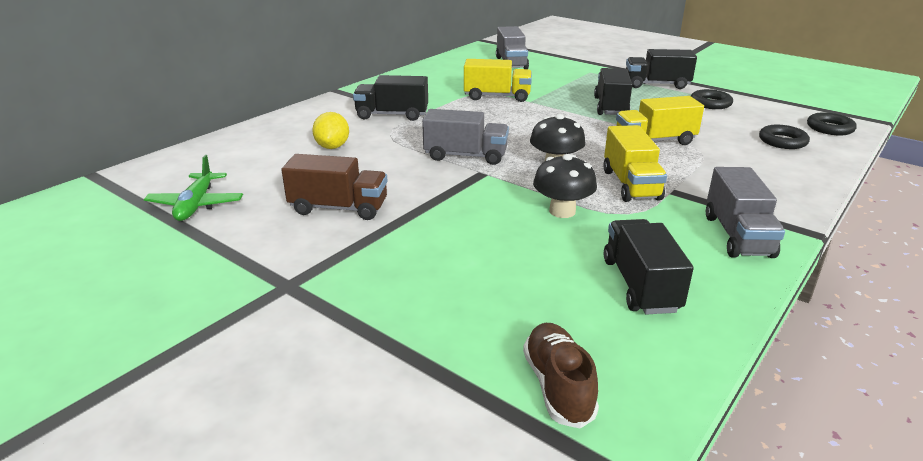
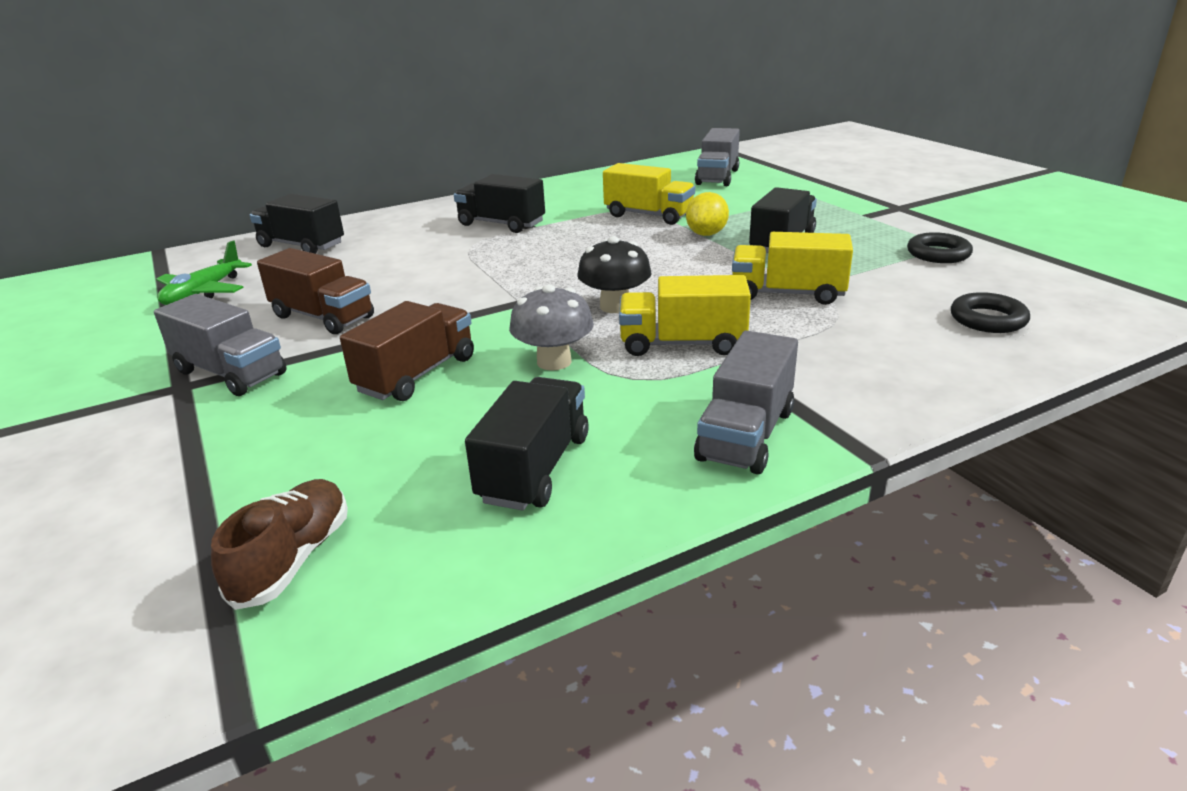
camera: 25 degrees right, 0 degrees up
yellow lemon [312,112,349,149] -> yellow lemon moved to [686,192,729,236]
grey truck [422,109,509,165] -> grey truck moved to [154,294,287,396]
black mushroom [533,154,597,218] -> grey mushroom [509,284,594,371]
yellow truck [603,125,667,202] -> yellow truck turned 75 degrees clockwise [619,275,751,356]
black truck [626,49,697,89] -> black truck moved to [250,194,344,254]
black ring [807,112,857,135] -> none
none -> brown truck [340,301,474,401]

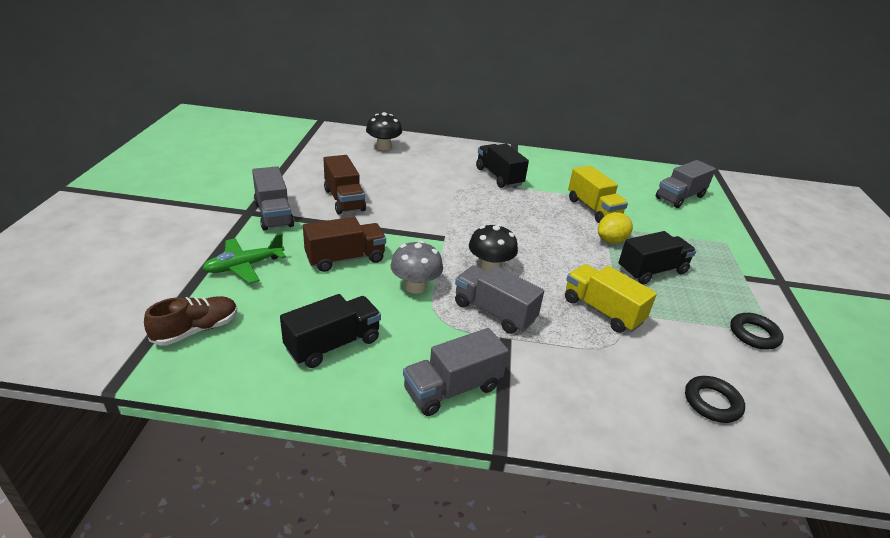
camera: 30 degrees right, 5 degrees up
green plane [156,240,252,305] -> green plane moved to [202,233,286,284]
black truck [250,194,344,254] -> black mushroom [366,112,402,150]
yellow truck [619,275,751,356] -> grey truck [455,266,544,334]

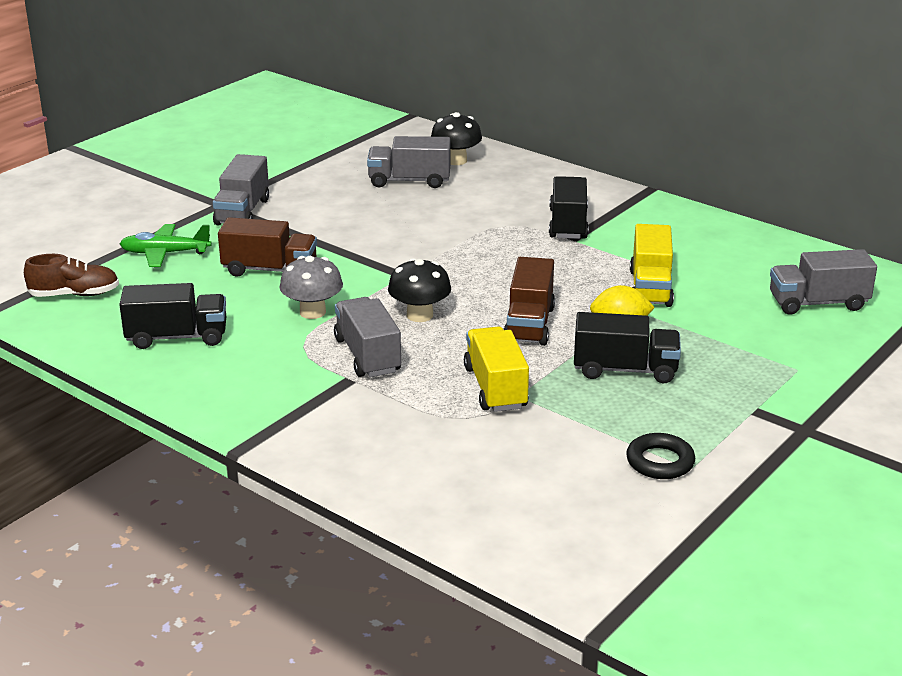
camera: 35 degrees right, 5 degrees down
brown truck [323,155,366,215] -> brown truck moved to [504,257,555,346]
grey truck [403,328,509,416] -> grey truck moved to [367,136,450,188]
black ring [685,376,745,423] -> none

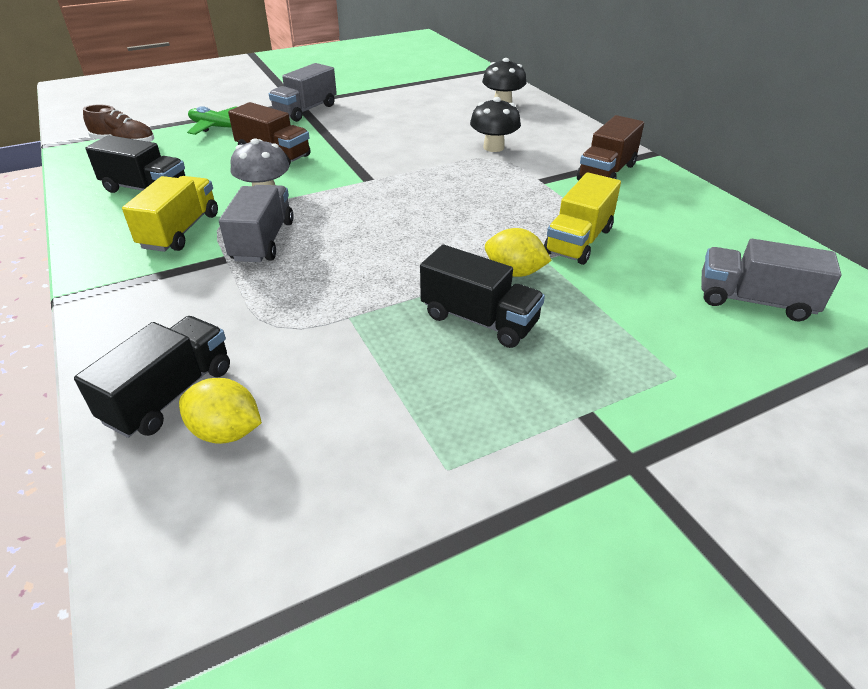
camera: 25 degrees right, 10 degrees up
grey truck [367,136,450,188] -> none
black mushroom [388,258,451,322] -> black mushroom moved to [470,97,521,152]
yellow truck [464,327,529,412] -> yellow truck moved to [122,176,218,252]
brown truck [504,257,555,346] -> brown truck moved to [577,115,644,181]
black truck [549,176,589,239] -> black truck moved to [74,316,230,438]
black ring [626,433,695,479] -> none
none -> yellow lemon [179,378,262,444]

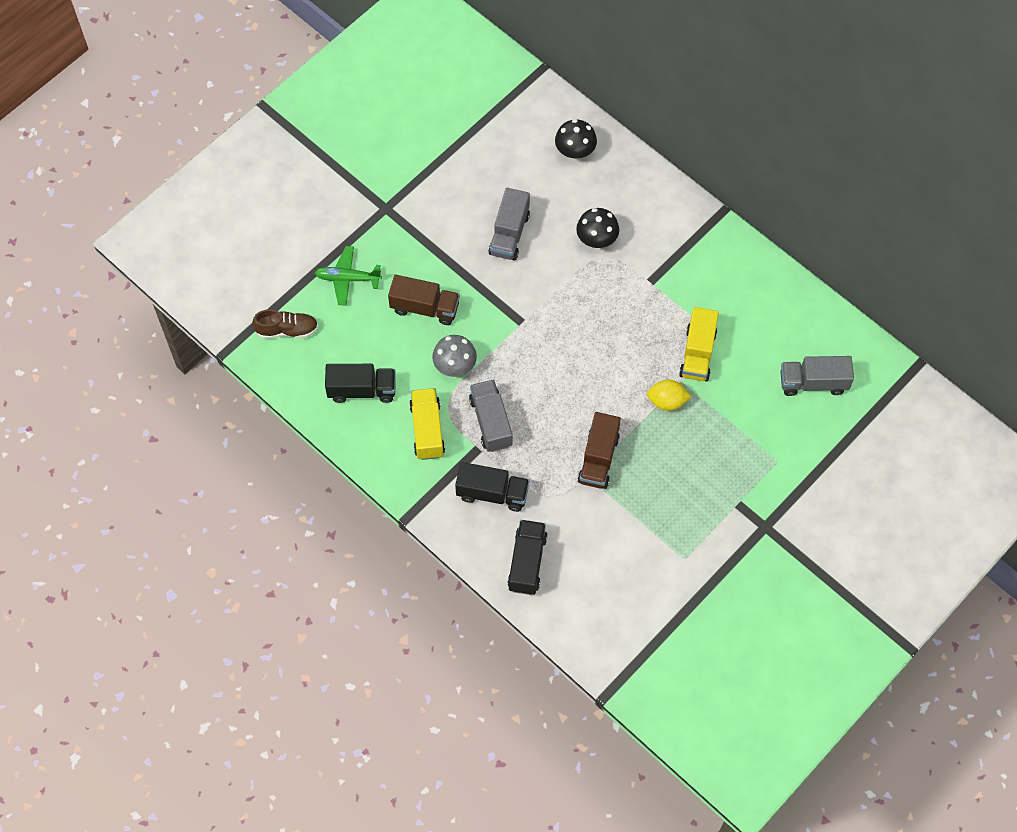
camera: 20 degrees left, 25 degrees up
yellow lemon [179,378,262,444] -> none
grey truck [269,63,337,122] -> grey truck moved to [488,188,530,260]
black truck [420,245,545,348] -> black truck moved to [455,462,529,512]
brown truck [577,115,644,181] -> brown truck moved to [578,412,621,489]

